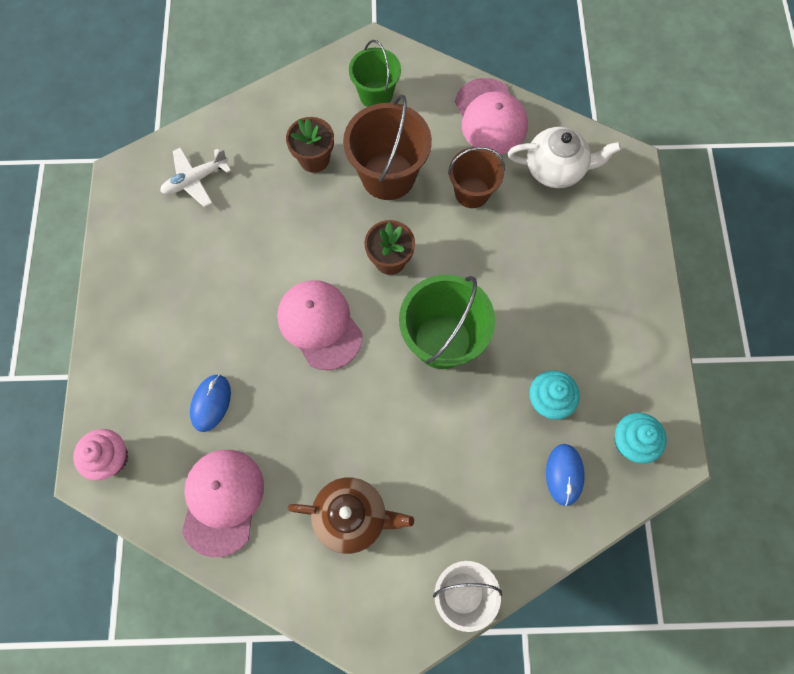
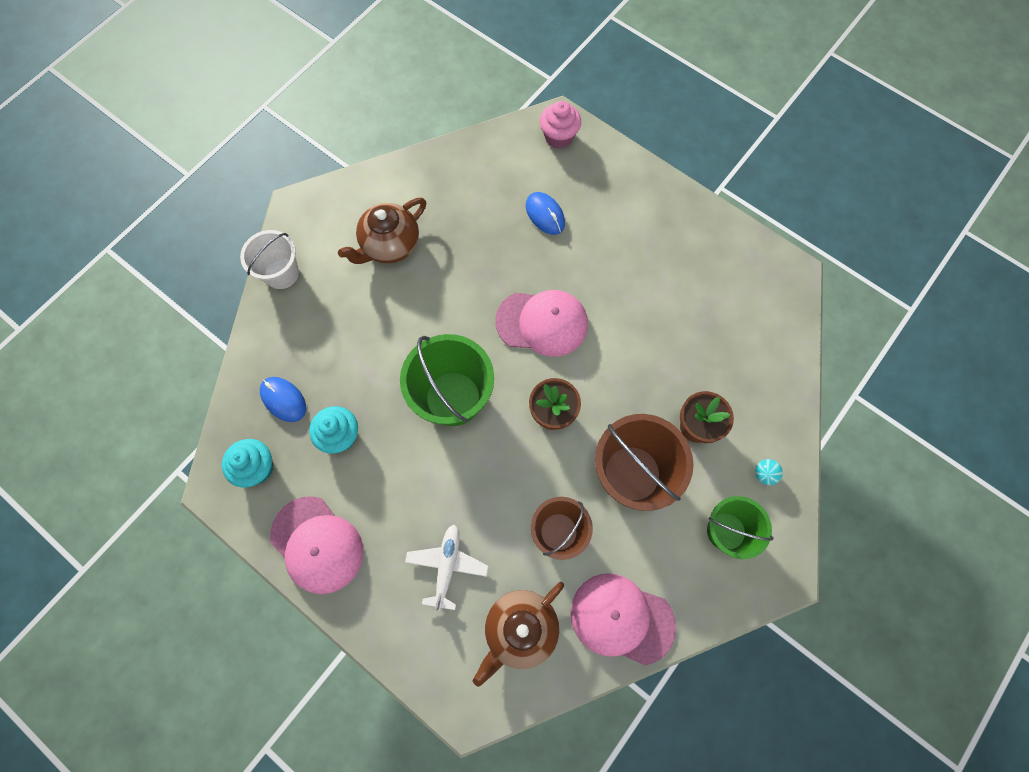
camera: 130 degrees right, 0 degrees up
white plane [160,147,231,207] -> white plane moved to [405,525,489,611]
pink cap [182,450,264,557] -> pink cap moved to [270,496,363,594]
white teapot [508,127,621,188] -> brown teapot [473,582,564,687]
none -> turquoise ball [755,459,783,485]

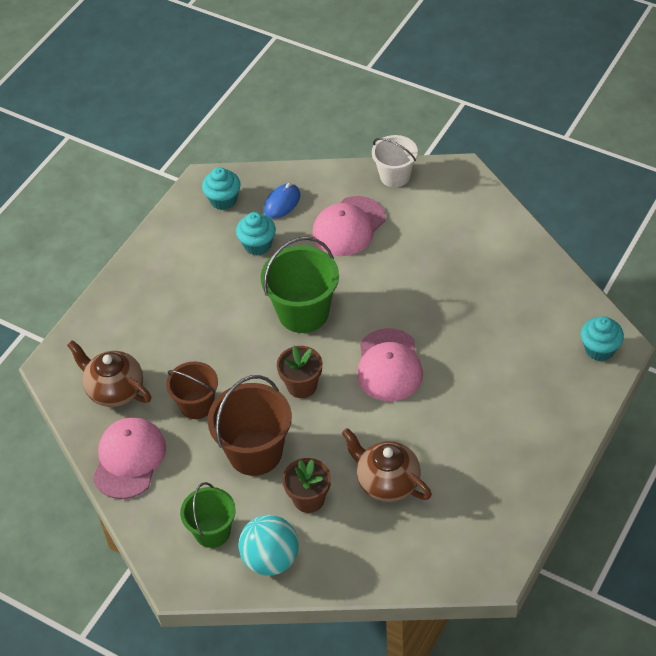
camera: 85 degrees right, 20 degrees down
pink cap [270,496,363,594] -> pink cap moved to [313,196,385,256]
brown teapot [338,198,426,264] -> brown teapot moved to [342,428,432,502]
white plane [405,525,489,611] -> none
blue mouse [526,192,565,235] -> none
pink cupcake [540,101,581,149] -> turquoise cupcake [581,316,624,361]
turquoise ball [755,459,783,485] -> turquoise ball [238,515,299,576], size x2.39

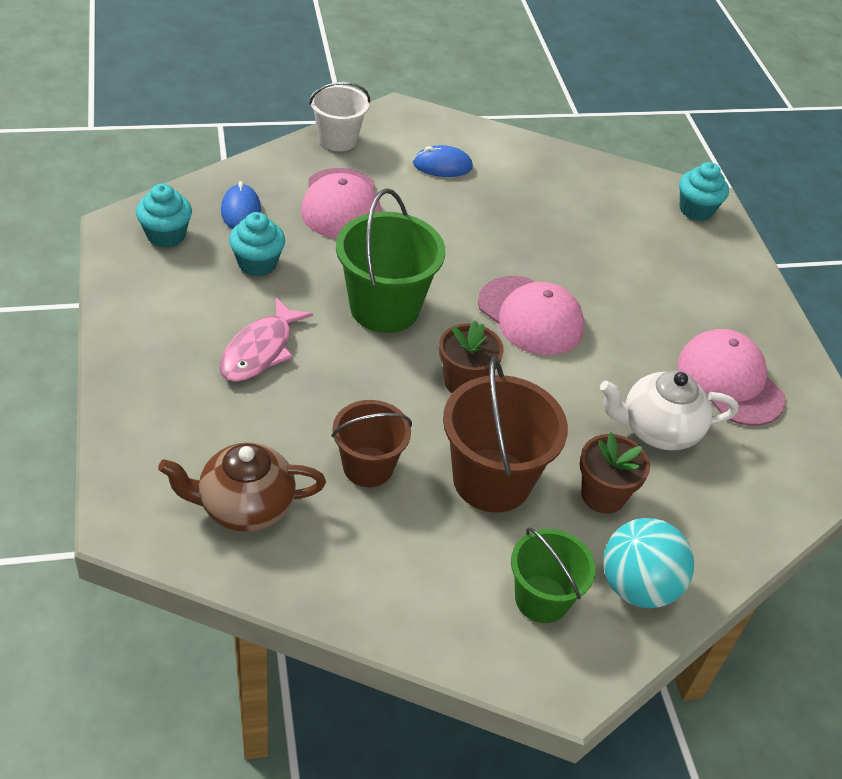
camera: 50 degrees left, 5 degrees down
pink cap [93,417,166,499] -> pink cap moved to [678,329,786,426]
brown teapot [342,428,432,502] -> white teapot [600,371,738,451]
none -> pink fish [219,298,313,382]
none -> blue mouse [413,145,473,177]

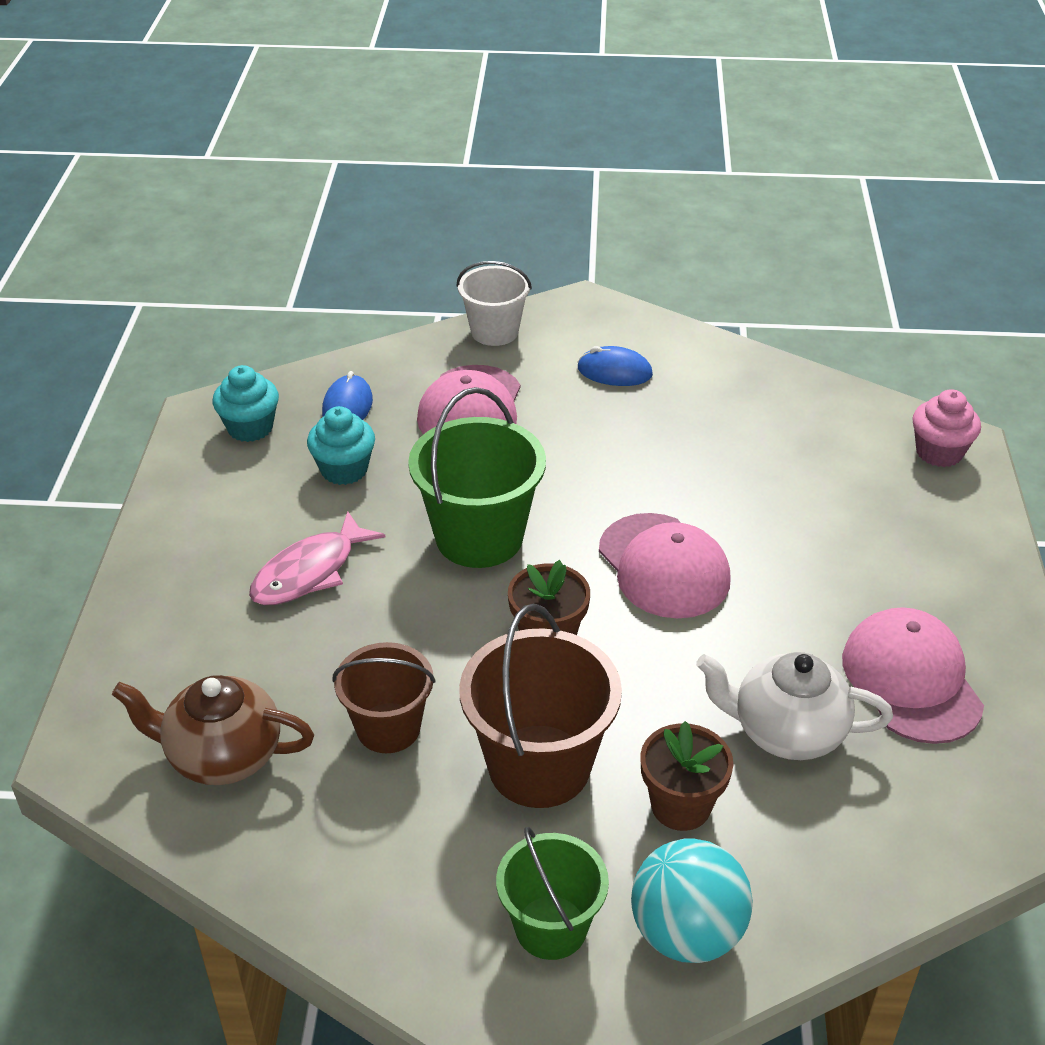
camera: 20 degrees right, 5 degrees down
turquoise cupcake [679,162,729,221] -> pink cupcake [912,389,981,467]

